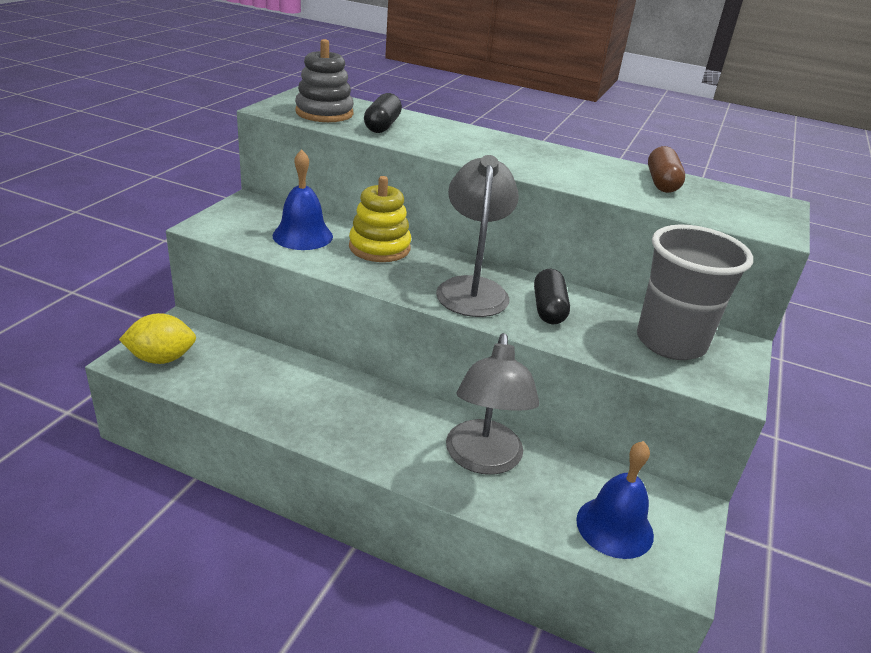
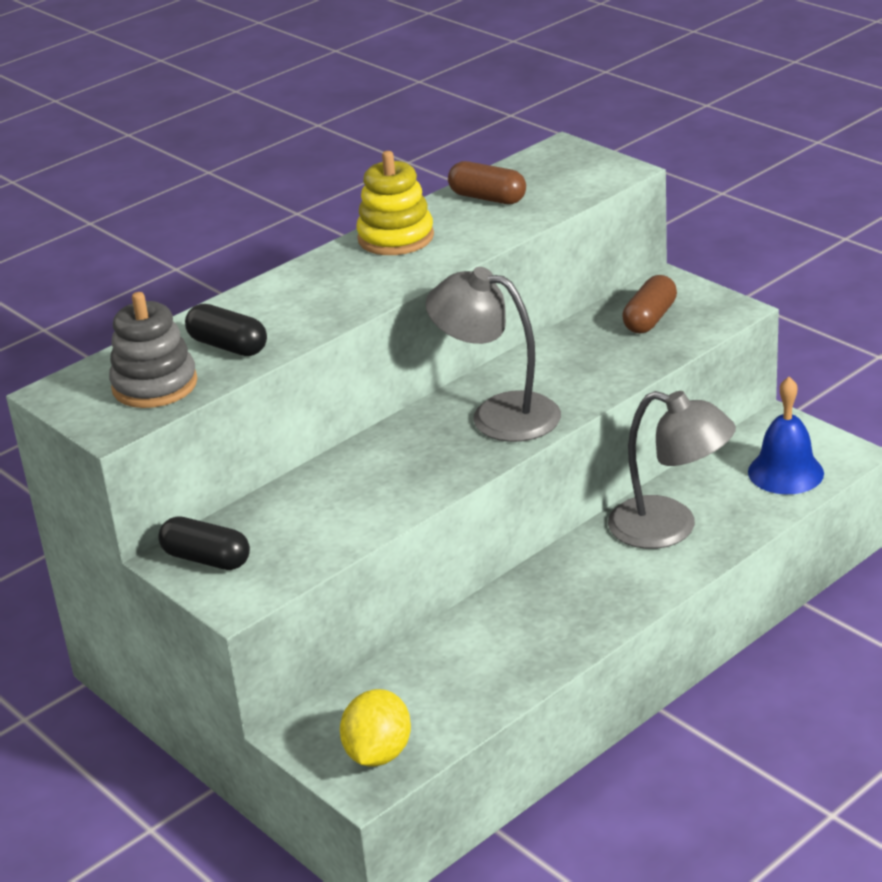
camera: 60 degrees left, 0 degrees up
blue bell [272,149,333,250] -> none
yellow stacking toy [349,176,411,262] -> yellow stacking toy moved to [356,151,434,255]
black capsule [534,269,570,324] -> black capsule moved to [158,516,250,570]
grey cup [637,225,753,360] -> brown capsule [622,275,677,333]

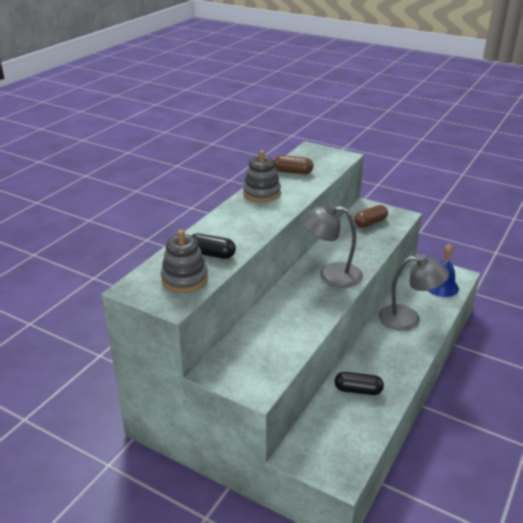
camera: 20 degrees left, 0 degrees up
black capsule [158,516,250,570] -> black capsule moved to [335,372,384,395]
yellow lemon [340,689,411,766] -> none
yellow stacking toy [356,151,434,255] -> grey stacking toy [243,150,281,202]
brown capsule [622,275,677,333] -> brown capsule turned 45 degrees clockwise [354,205,388,227]

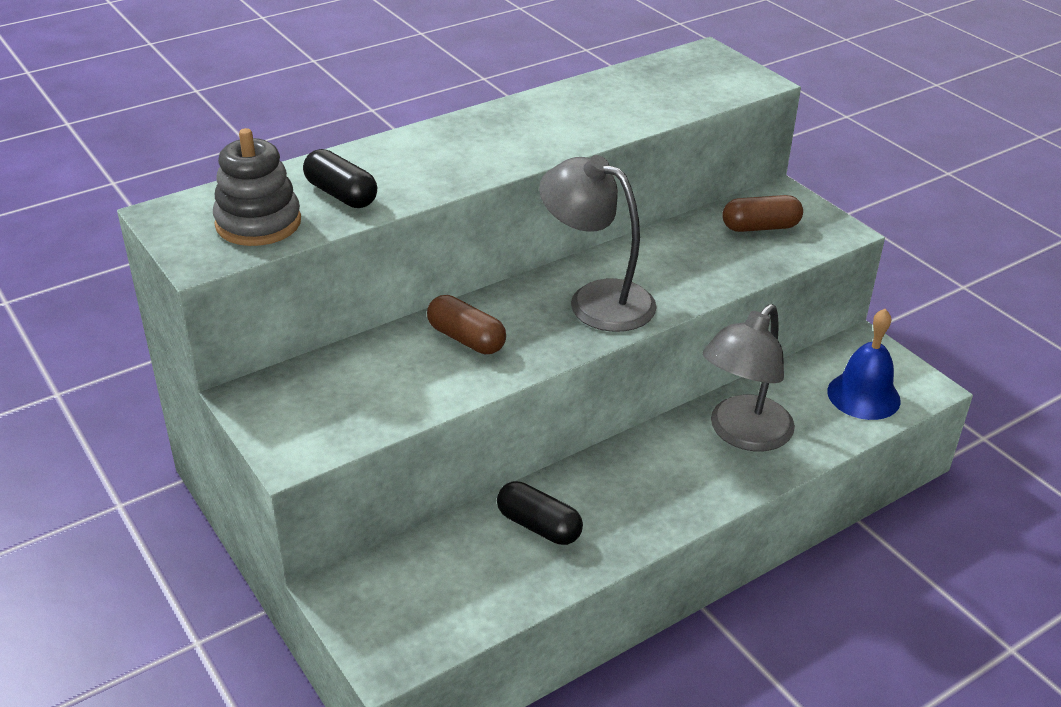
camera: 25 degrees right, 5 degrees up
grey stacking toy [243,150,281,202] -> none
brown capsule [274,155,313,174] -> brown capsule moved to [427,295,506,354]
grey lamp [378,255,449,331] -> grey lamp turned 90 degrees clockwise [703,304,795,451]

